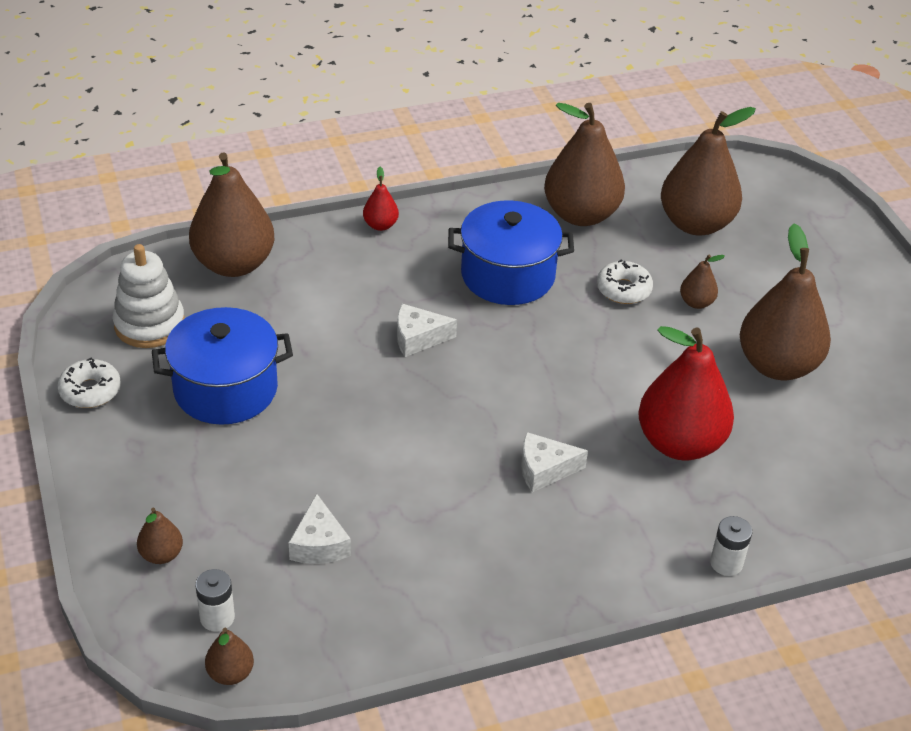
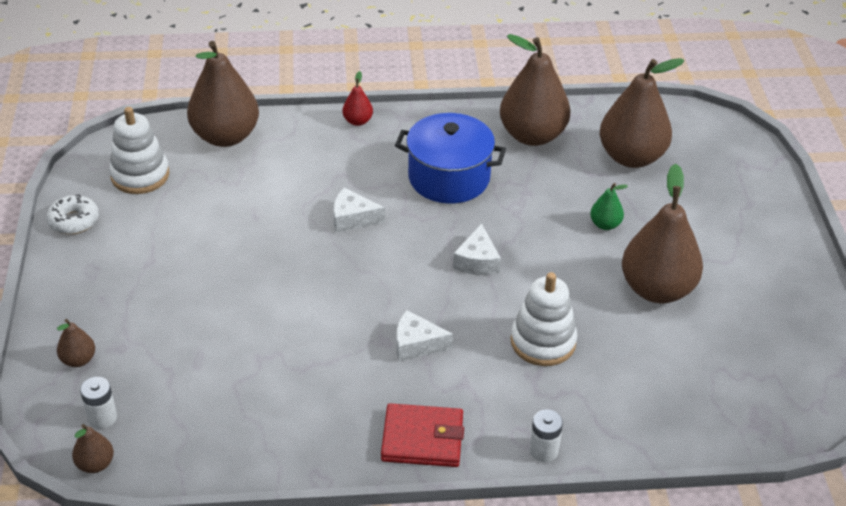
camera: 15 degrees right, 0 degrees up
blue pot [152,307,293,425] -> none
white cheese [289,494,351,564] -> white cheese moved to [453,224,501,275]
white donut [597,259,653,304] -> none
red pear [638,326,734,461] -> white stacking toy [510,272,577,366]
brown pear [680,255,725,309] -> green pear [590,183,628,230]
none -> red wallet [381,403,464,467]

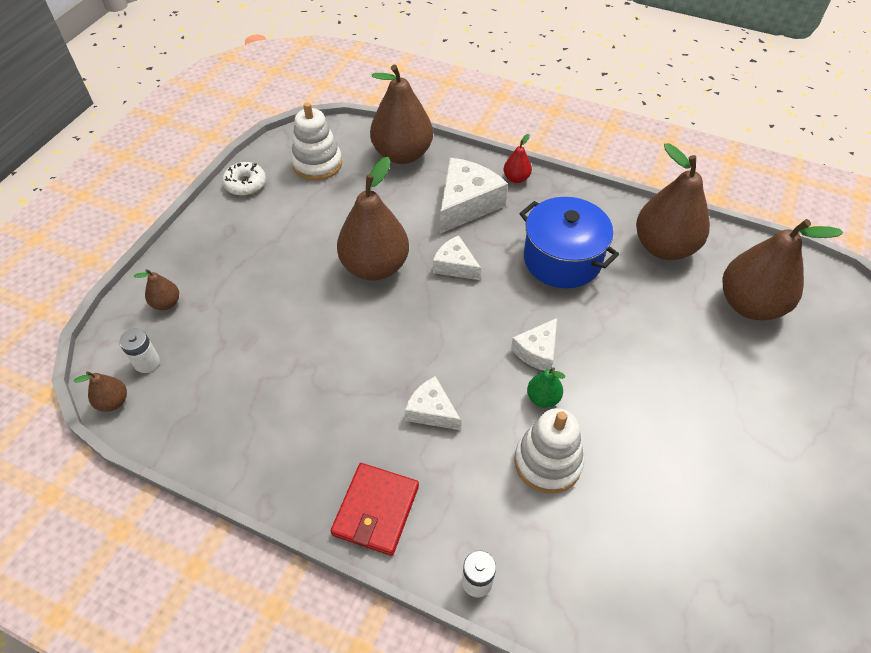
camera: 30 degrees right, 10 degrees up
red wallet [381,403,464,467] -> red wallet turned 75 degrees clockwise [331,463,419,556]
green pear [590,183,628,230] -> green pear moved to [527,367,565,408]
brown pear [622,164,703,303] -> brown pear moved to [337,157,409,281]
none -> white cheese [440,158,508,234]

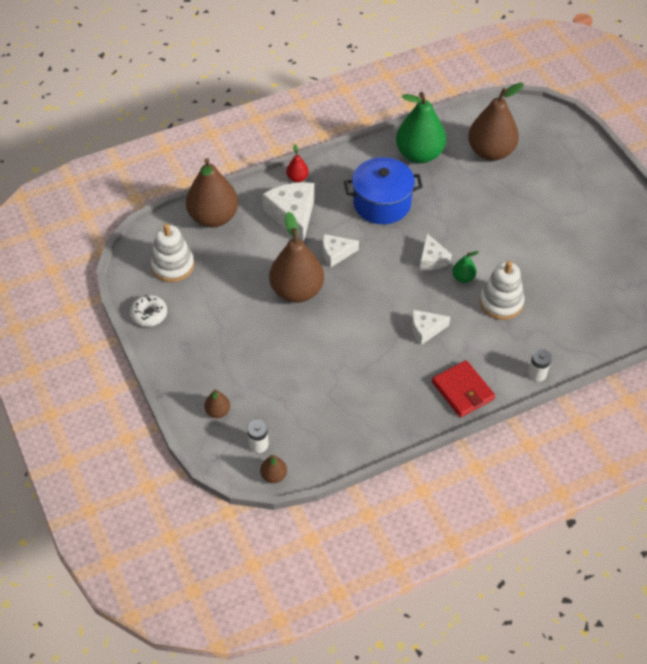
camera: 50 degrees left, 0 degrees up
brown pear [636,143,710,260] -> green pear [396,92,446,163]

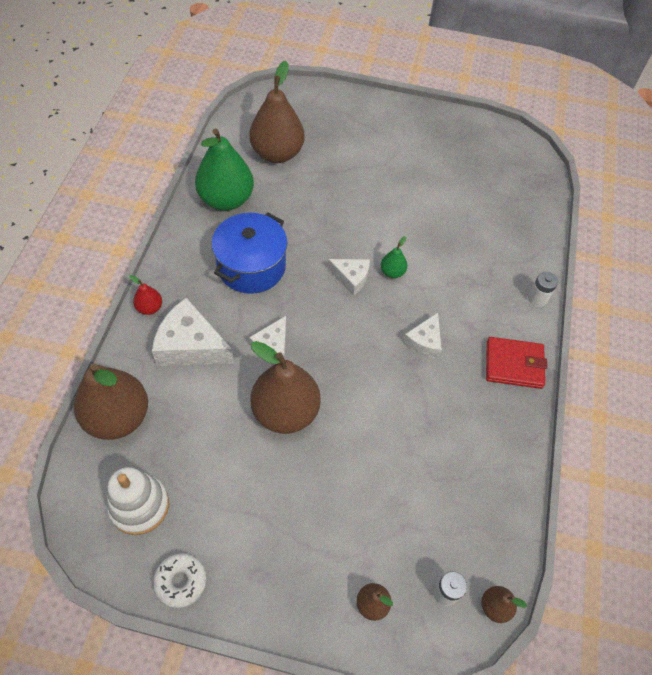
camera: 55 degrees left, 5 degrees up
white stacking toy [480,261,524,320] -> none

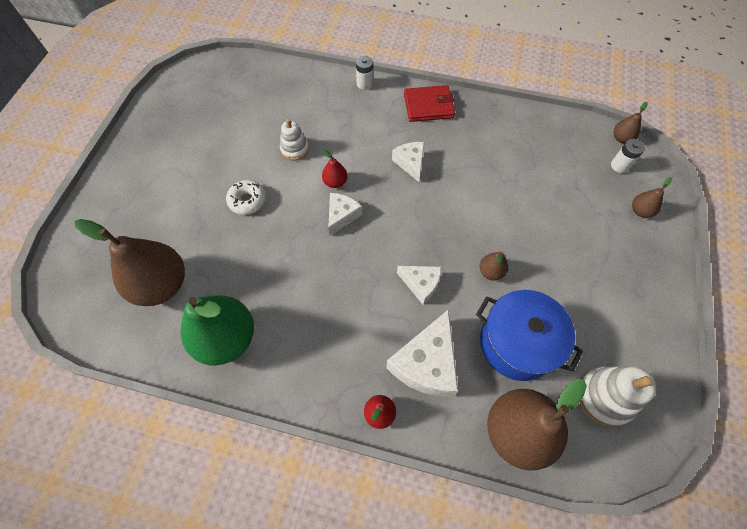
camera: 85 degrees left, 5 degrees up
white donut [153,553,206,608] -> white donut moved to [226,180,266,215]
blue pot [211,212,288,294] -> blue pot moved to [476,290,583,381]
brown pear [250,341,321,434] -> brown pear [479,252,508,281], size x0.44
green pear [381,236,407,278] -> red pear [322,149,347,188]
white cheese [403,313,442,358] -> white cheese turned 135 degrees counterclockwise [392,142,424,182]
red wallet [486,337,547,389] -> red wallet turned 75 degrees clockwise [404,85,455,122]
none -> white stacking toy [280,119,309,161]

